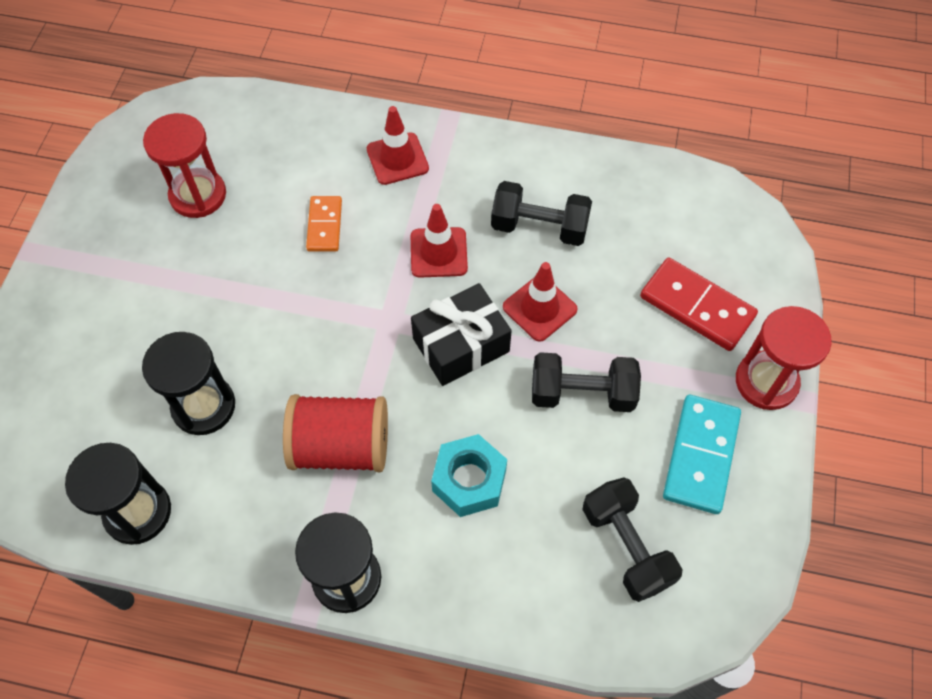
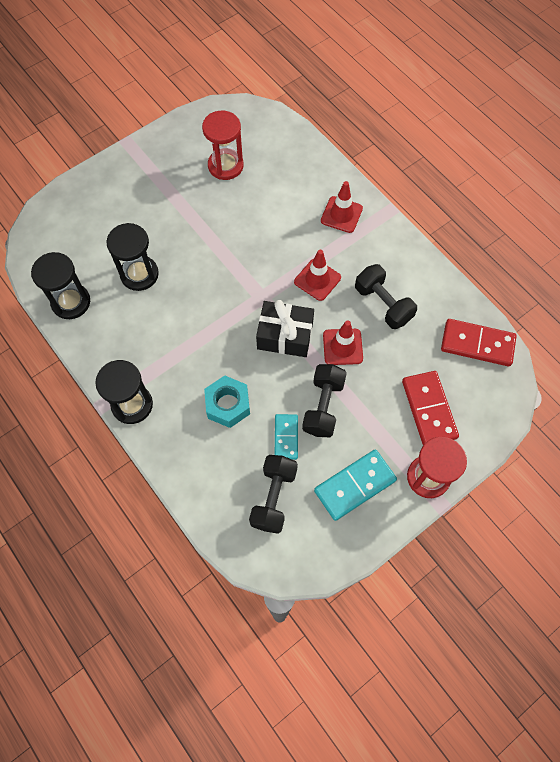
camera: 40 degrees right, 5 degrees up
red spool [283,394,388,472] -> none
orange domino [306,196,342,252] -> none
black dumbbell [532,352,641,412] -> black dumbbell turned 60 degrees clockwise [302,364,347,438]
none -> turquoise domino [275,414,298,460]
none -> red domino [441,319,517,366]

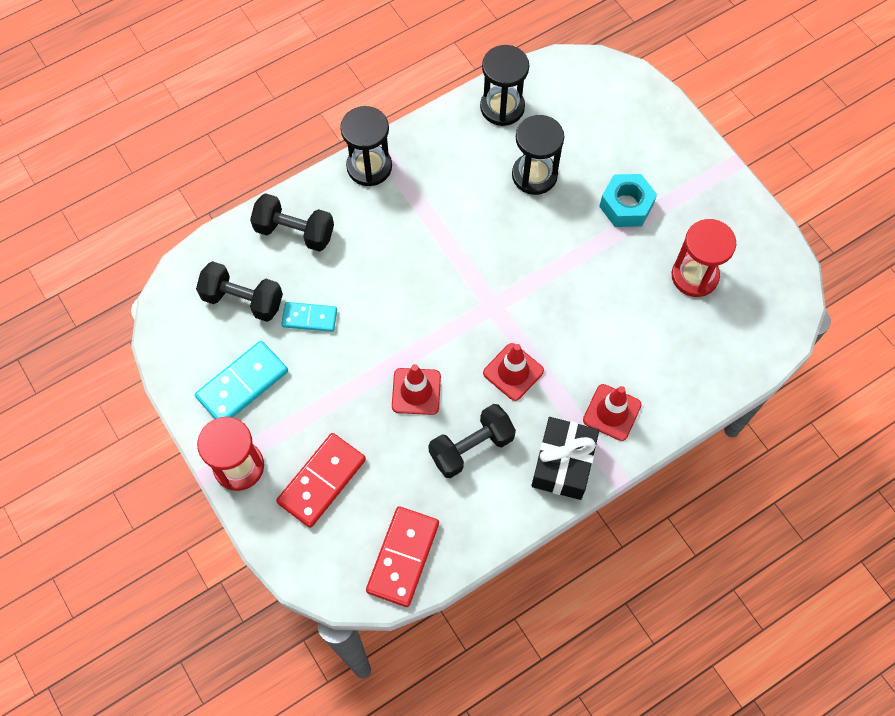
camera: 95 degrees right, 0 degrees up
turquoise nut [204,375,250,428] -> turquoise nut moved to [599,174,657,227]
black gift [256,300,314,357] -> black gift moved to [531,417,599,500]
black dumbbell [302,364,347,438] -> black dumbbell moved to [250,193,334,252]
turquoise domino [314,449,397,521] -> turquoise domino turned 75 degrees clockwise [195,341,288,419]
red domino [402,371,459,445] -> red domino turned 45 degrees counterclockwise [276,433,366,528]

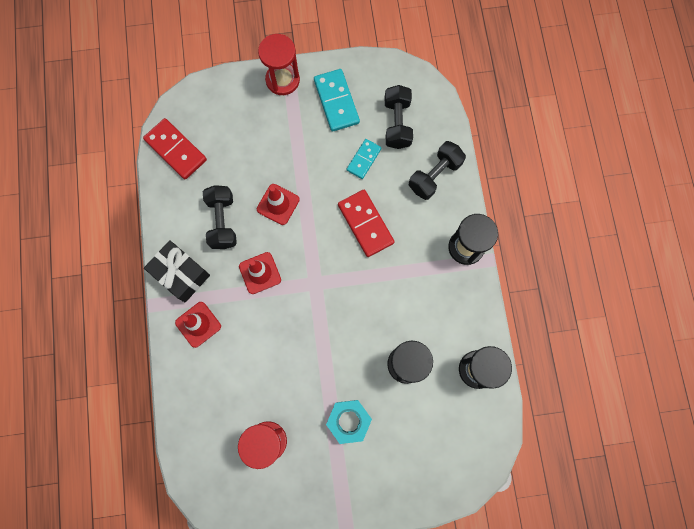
camera: 115 degrees right, 10 degrees up
black dumbbell [196,261,283,322] -> black dumbbell turned 45 degrees counterclockwise [385,85,413,149]
red domino [276,433,366,528] -> red domino moved to [338,190,394,257]

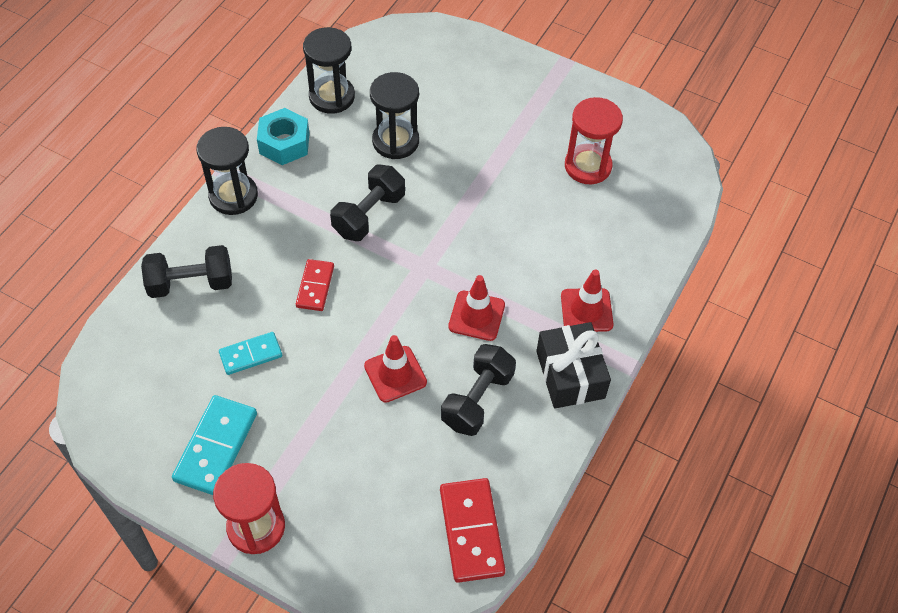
camera: 145 degrees left, 20 degrees down
turquoise nut [326,400,372,444] -> turquoise nut moved to [257,108,310,165]
red domino [338,190,394,257] -> red domino [296,259,334,311], size x0.62
black dumbbell [385,85,413,149] -> black dumbbell moved to [330,165,405,241]

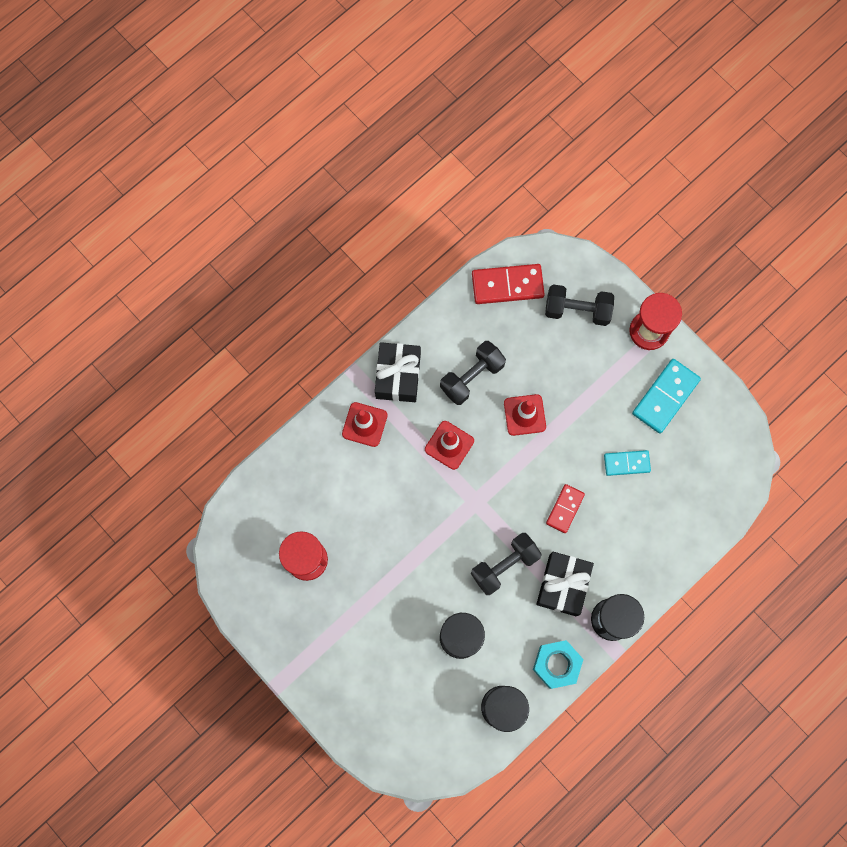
camera: 160 degrees left, 20 degrees up
black dumbbell [141,245,232,298] -> black dumbbell moved to [545,284,614,326]
red domino [440,478,505,583] -> red domino turned 75 degrees clockwise [472,264,545,304]
none -> black gift [536,552,594,616]

